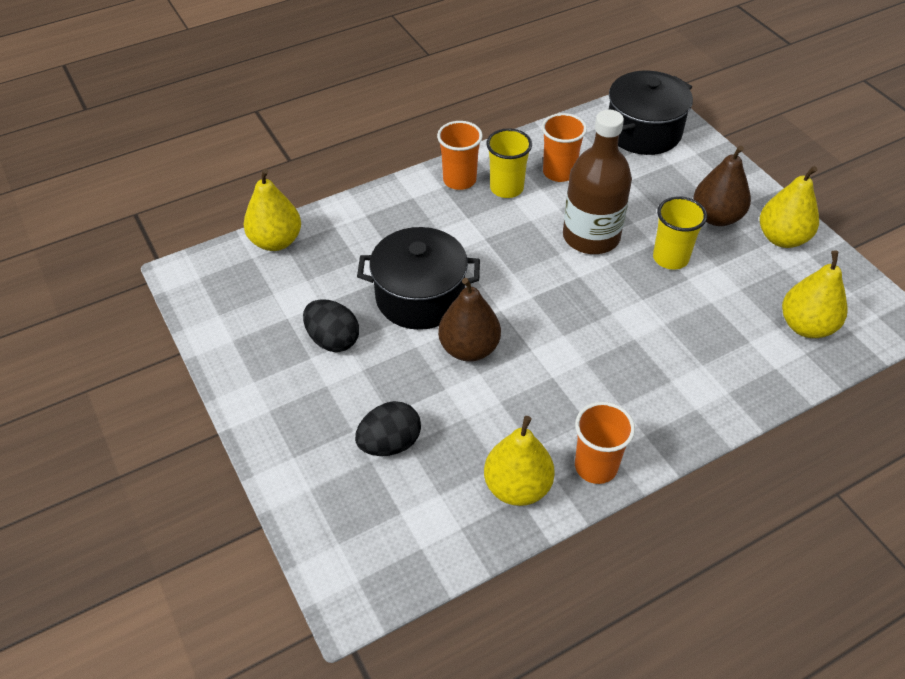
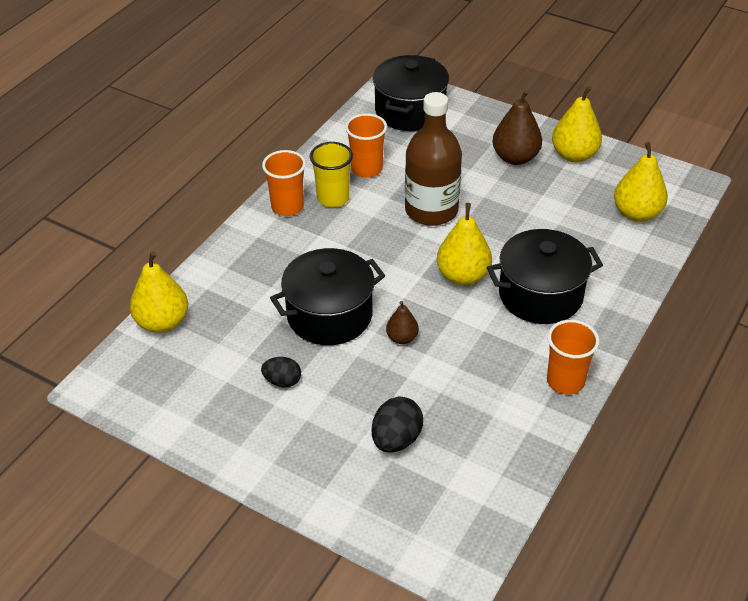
camera: 30 degrees left, 5 degrees down
black egg [303,299,359,352] -> black egg [261,357,301,387], size x0.66
brown pear [438,278,501,362] -> brown pear [386,301,419,344], size x0.56
yellow pear [484,416,555,506] -> yellow pear moved to [437,203,492,285]
yellow cup [653,197,707,270] -> none
none -> black pot [487,229,603,324]

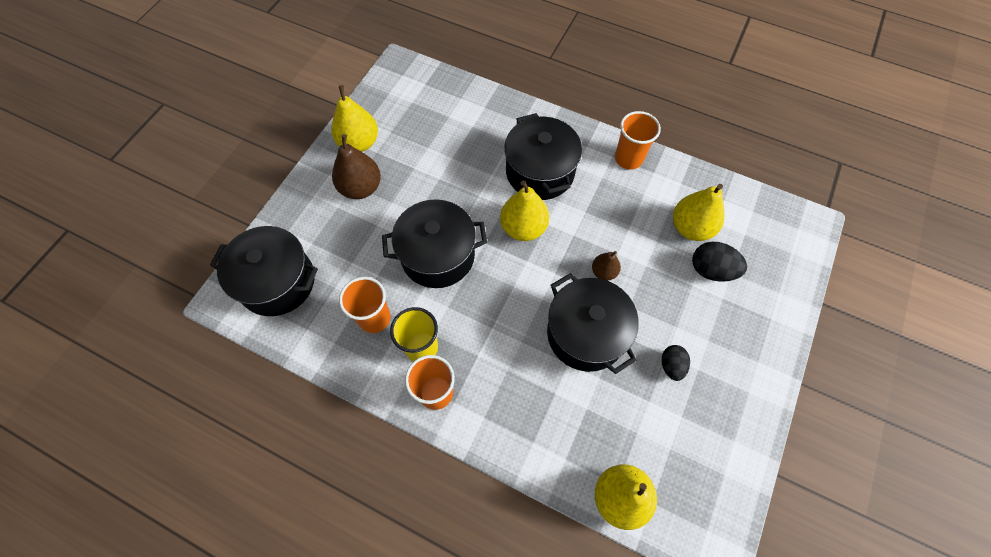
camera: 95 degrees left, 20 degrees up
brown bottle [405,92,462,226] -> black pot [382,199,487,288]
yellow pear [614,142,668,222] -> yellow pear moved to [673,184,725,241]

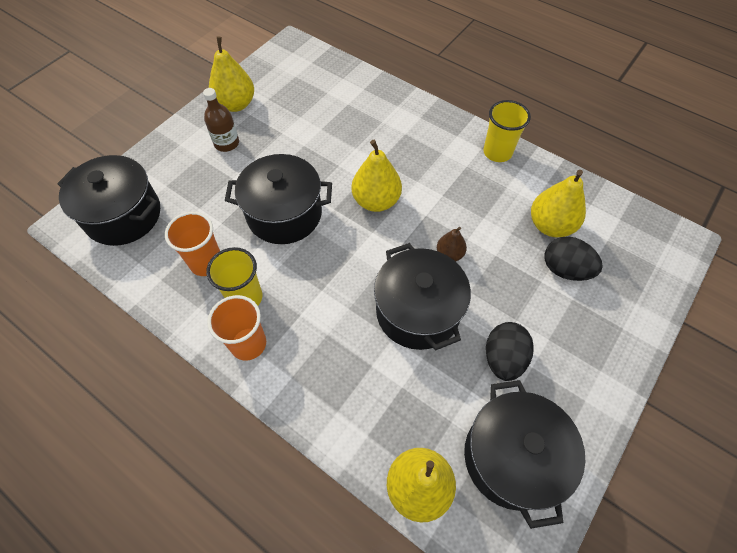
camera: 10 degrees right, 5 degrees down
brown pear [332,134,381,199] -> brown bottle [203,88,239,152]
black pot [504,113,582,200] -> black pot moved to [464,380,586,529]
orange cup [615,111,661,170] -> yellow cup [483,100,531,162]
black egg [662,345,690,381] -> black egg [486,322,534,381], size x1.52

